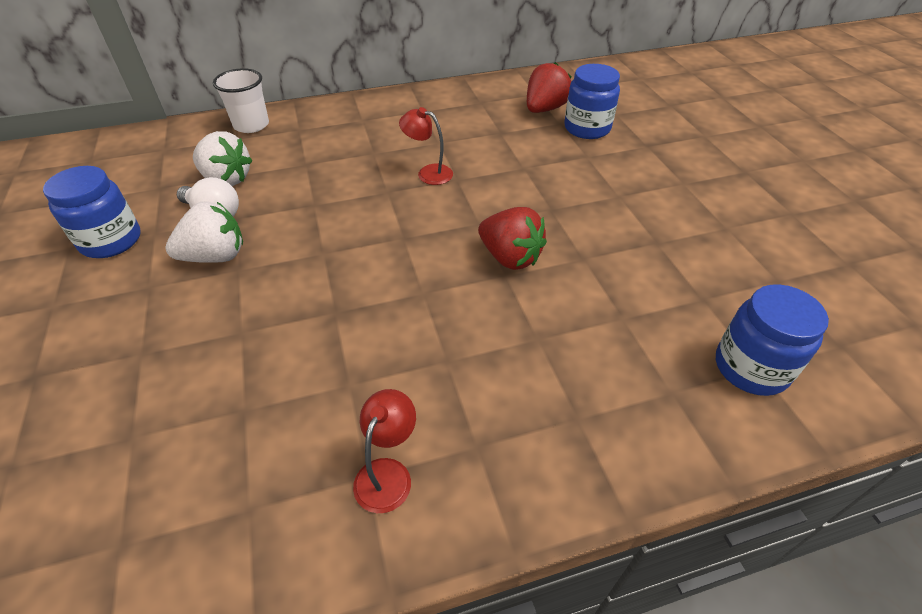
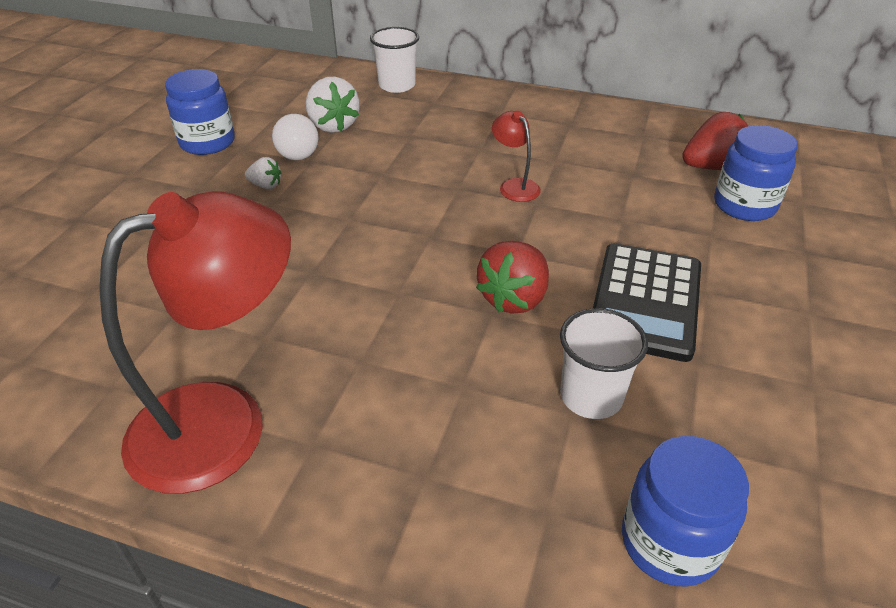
camera: 35 degrees right, 5 degrees down
white strawberry [165,201,243,263] -> white strawberry [245,157,282,189], size x0.53
red lamp [353,389,416,513] -> red lamp [99,191,291,494], size x2.31
red strawberry [478,207,547,270] -> red strawberry turned 45 degrees clockwise [476,241,549,314]
none -> white cup [560,308,648,419]
none -> black calculator [593,243,701,362]

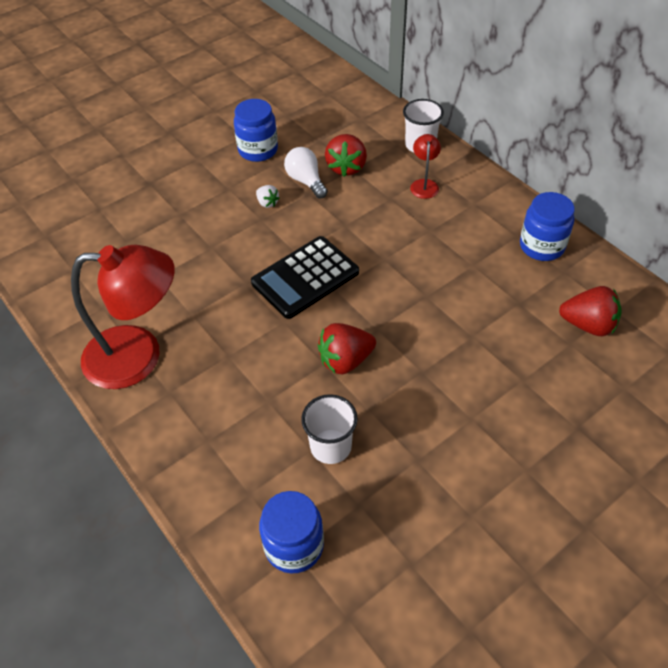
camera: 35 degrees right, 10 degrees up
white light bulb [272,114,319,160] -> white light bulb turned 135 degrees clockwise [284,147,328,199]
white strawberry [306,77,360,133] -> red strawberry [325,134,367,177]
red lamp [492,111,541,202] -> red lamp moved to [410,134,441,199]
black calculator [593,243,701,362] -> black calculator moved to [251,236,359,319]
blue jar [714,125,798,221] -> blue jar moved to [520,192,575,261]

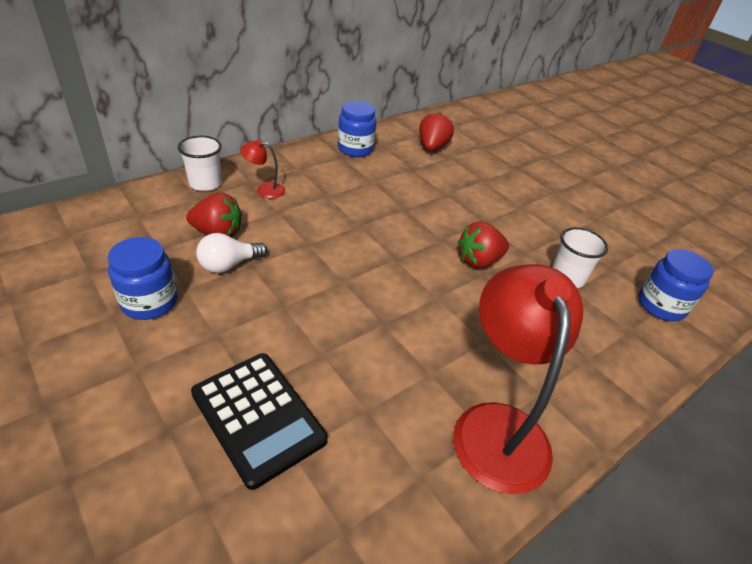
camera: 95 degrees left, 10 degrees down
black calculator [251,236,359,319] -> black calculator moved to [191,353,328,490]
white strawberry [256,185,280,208] -> none
red strawberry [318,323,376,374] -> red strawberry turned 90 degrees clockwise [458,222,509,268]

